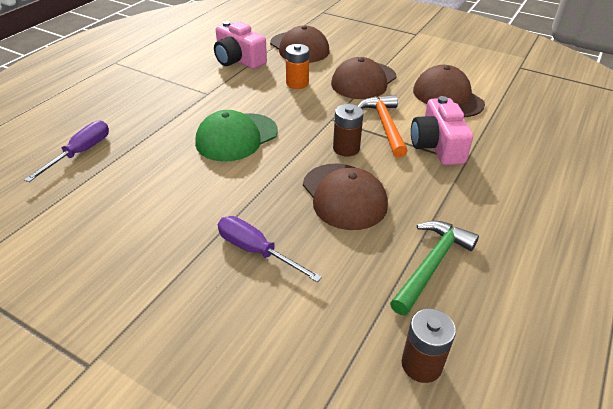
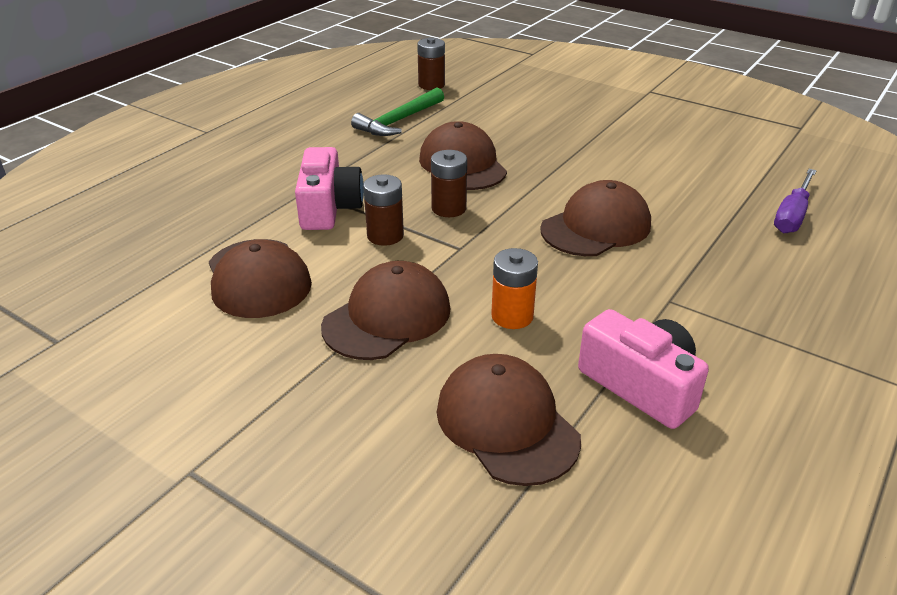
camera: 175 degrees left, 5 degrees down
green cap [195,110,278,162] -> brown cap [540,180,651,256]
purple screwdriver [218,216,322,282] -> none
orange hammer [358,95,408,158] -> brown battery [363,174,404,246]

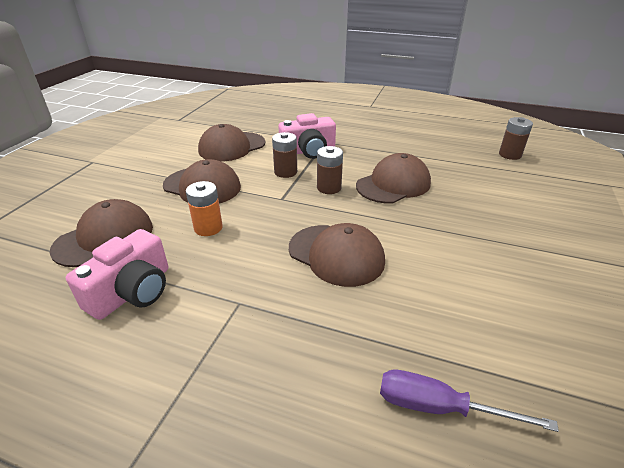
camera: 75 degrees right, 0 degrees up
green hammer [351,87,444,136] -> none

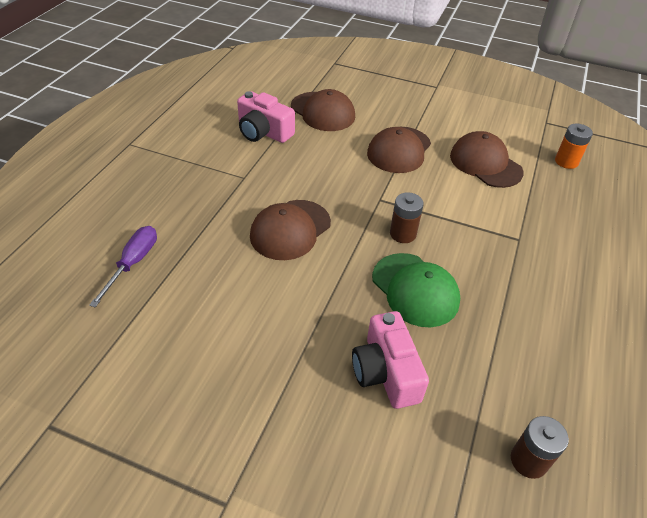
camera: 90 degrees right, 10 degrees up
orange battery [186,181,223,236] -> orange battery moved to [555,124,593,169]
brown battery [272,132,297,178] -> none
pink camera [278,113,336,159] -> pink camera moved to [352,311,429,409]
brown cap [356,153,431,203] -> green cap [372,253,460,327]

